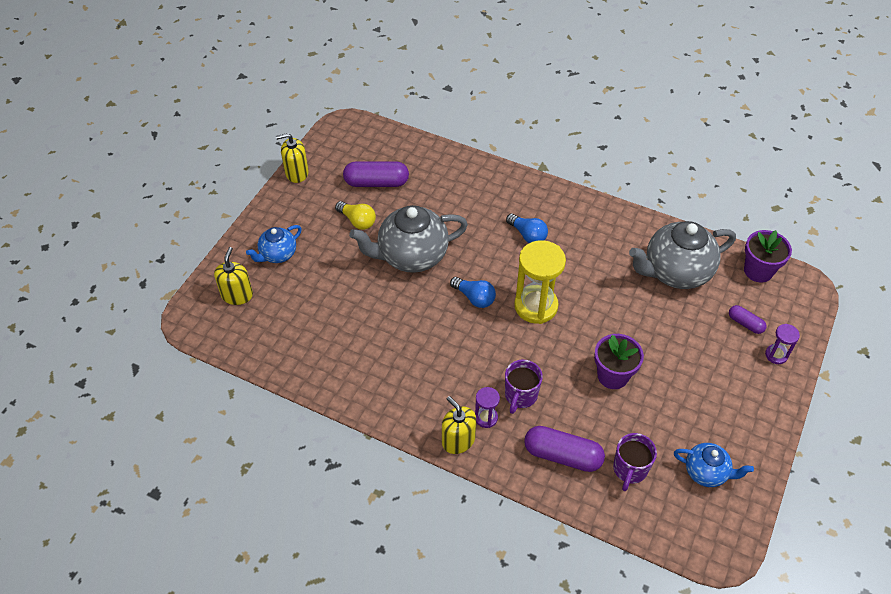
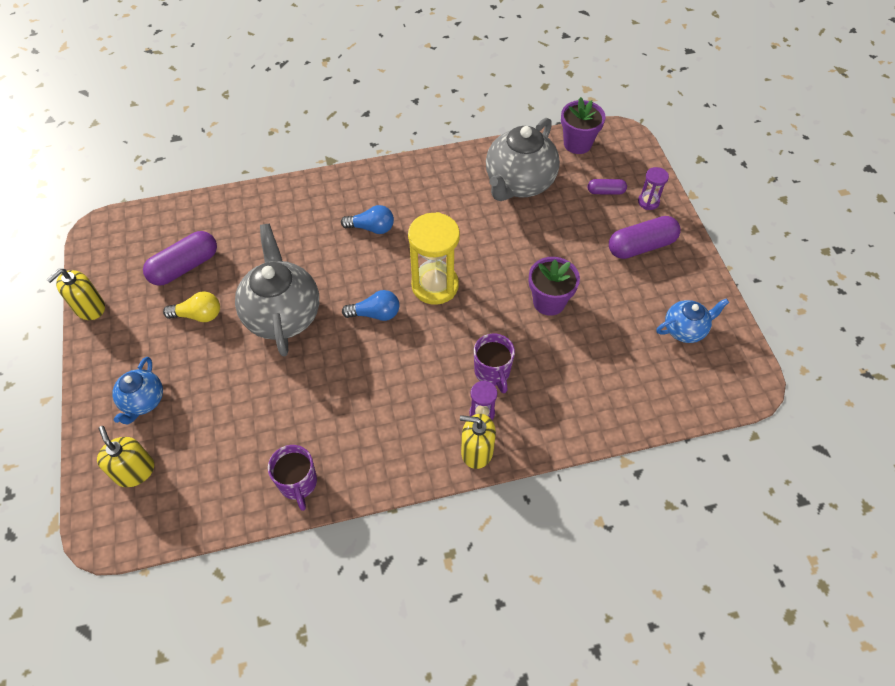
camera: 40 degrees left, 5 degrees up
grey teapot [349,205,468,273] -> grey teapot turned 135 degrees clockwise [235,224,319,356]
purple capsule [524,426,605,472] -> purple capsule moved to [609,216,681,259]
purple mug [613,433,657,491] -> purple mug moved to [268,445,317,511]

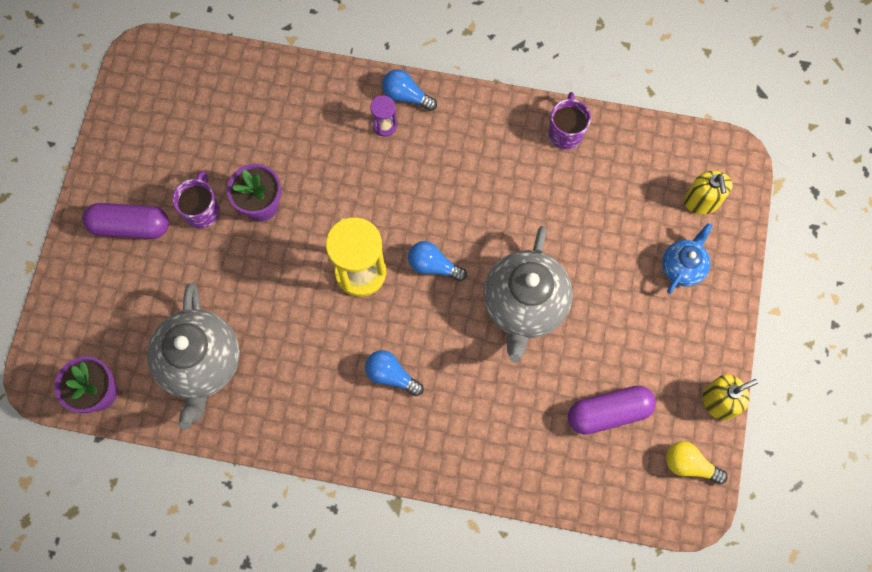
camera: 155 degrees left, 15 degrees up
yellow light bulb [163,291,220,322] -> yellow light bulb moved to [666,441,728,485]
yellow soap dispenser [460,414,496,469] -> blue light bulb [382,69,437,111]
purple mug [474,334,515,393] -> purple mug moved to [172,171,220,228]
grey teapot [486,118,560,201] -> grey teapot turned 120 degrees clockwise [147,283,240,429]
purple capsule [588,179,627,195] -> none
purple hourglass [638,167,669,210] -> none
blue teapot [656,298,729,343] -> none

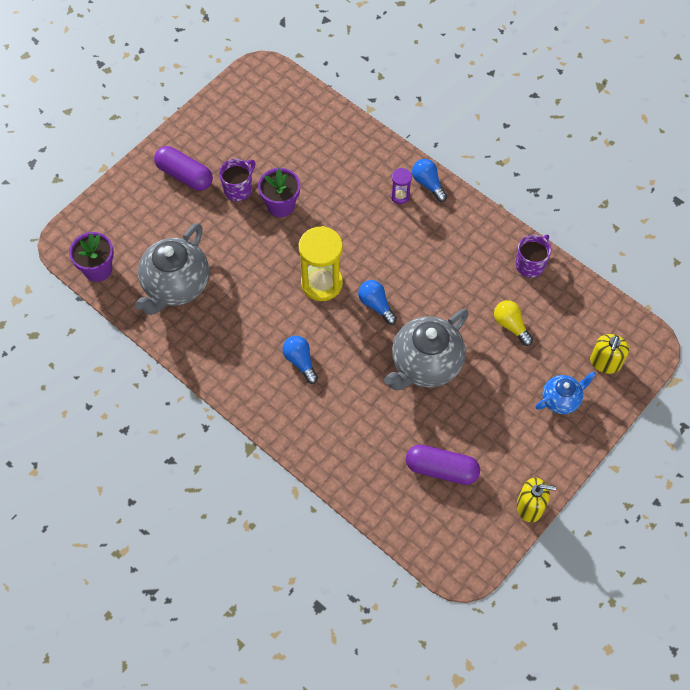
camera: 30 degrees right, 10 degrees down
yellow light bulb [666,441,728,485] -> yellow light bulb moved to [494,300,533,346]

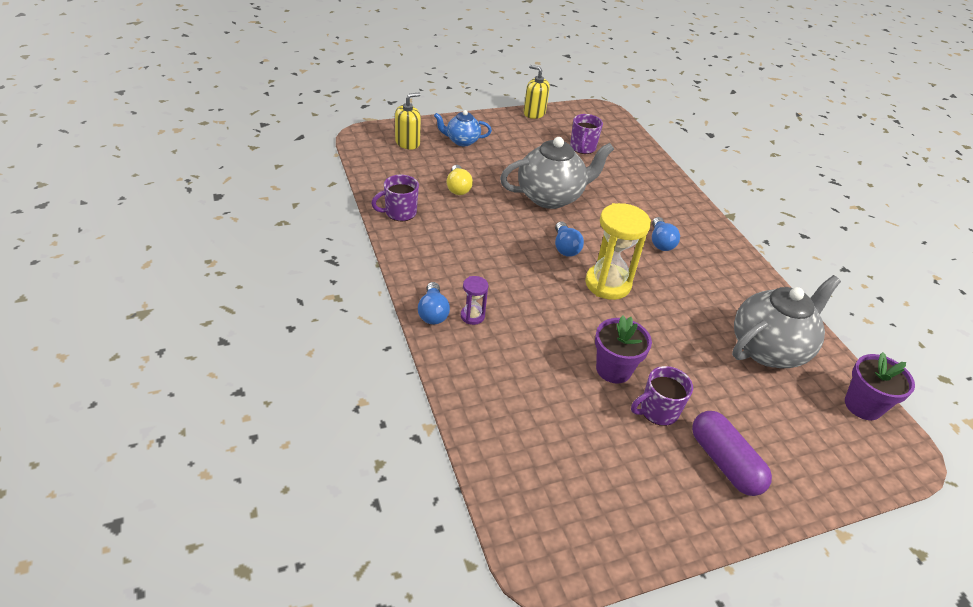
camera: 155 degrees left, 20 degrees down
purple capsule [406,444,480,485] -> purple mug [570,114,603,154]

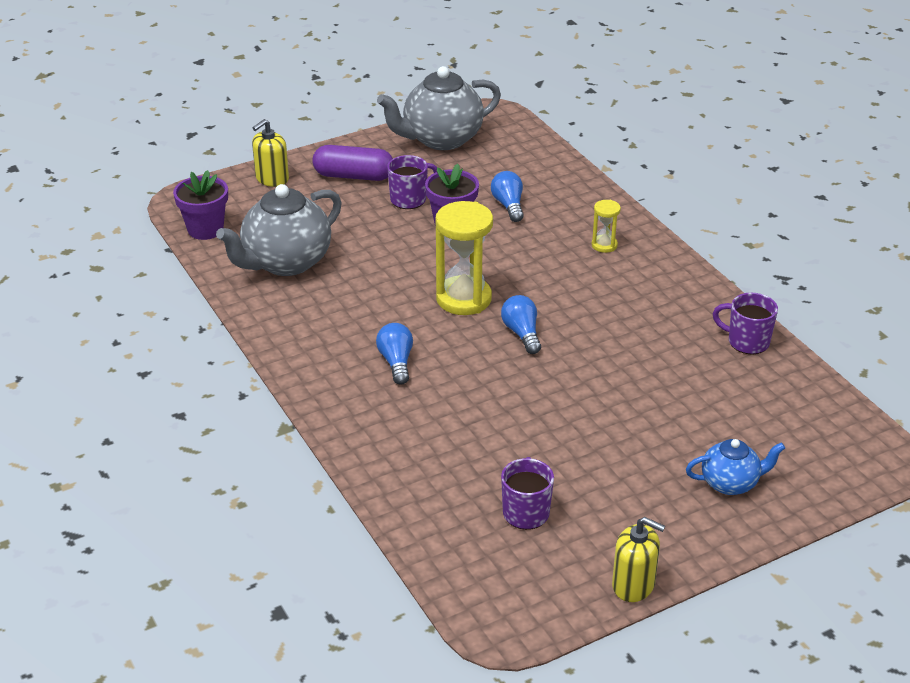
camera: 175 degrees right, 5 degrees down
purple mug [371,175,419,221] -> purple mug turned 120 degrees counterclockwise [712,293,778,354]
yellow soap dispenser [395,93,421,150] -> yellow soap dispenser moved to [252,119,289,187]
blue light bulb [418,282,450,325] -> blue light bulb moved to [491,171,524,222]
yellow light bulb [446,165,473,195] -> none
purple hourglass [461,276,488,325] -> yellow hourglass [592,200,621,253]
grey teapot [500,137,614,209] -> grey teapot moved to [377,66,501,150]
purple capsule [692,411,772,496] -> purple capsule turned 45 degrees counterclockwise [312,145,393,181]

